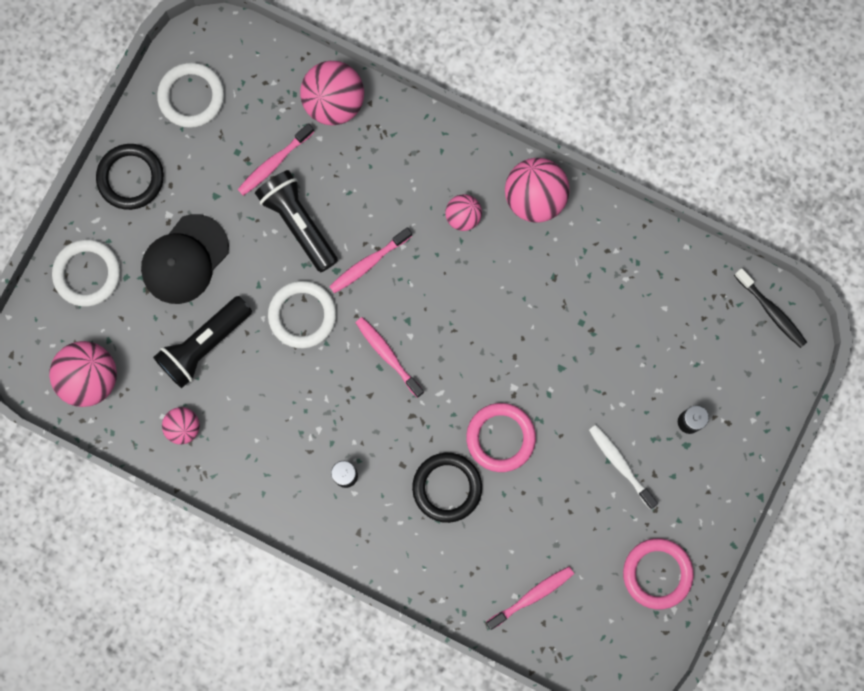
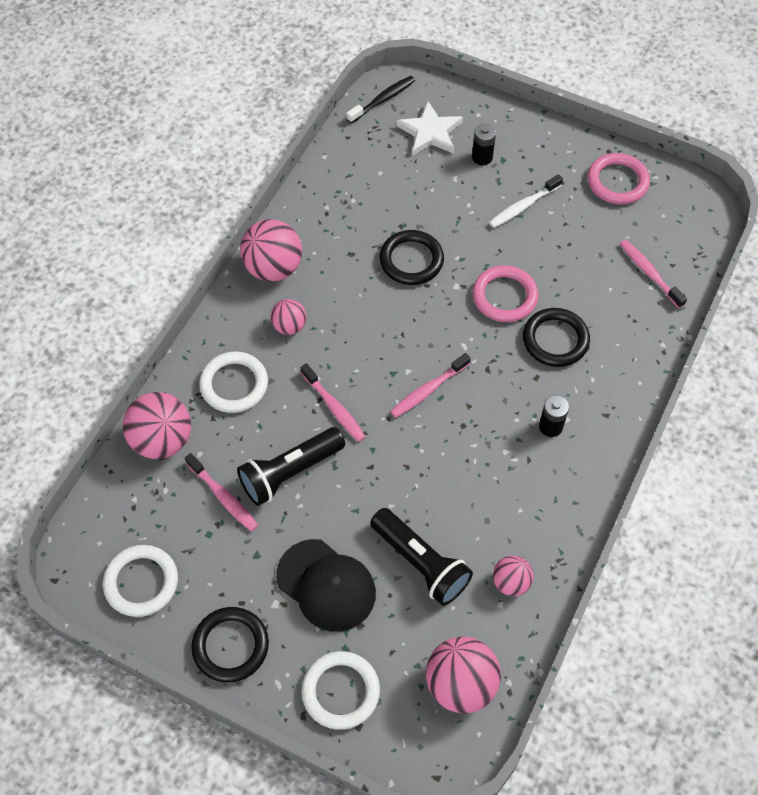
camera: 90 degrees left, 20 degrees down
white ring [268,281,337,348] -> white ring moved to [199,351,268,413]
none -> black ring [379,230,444,285]
none -> white star [396,100,463,156]

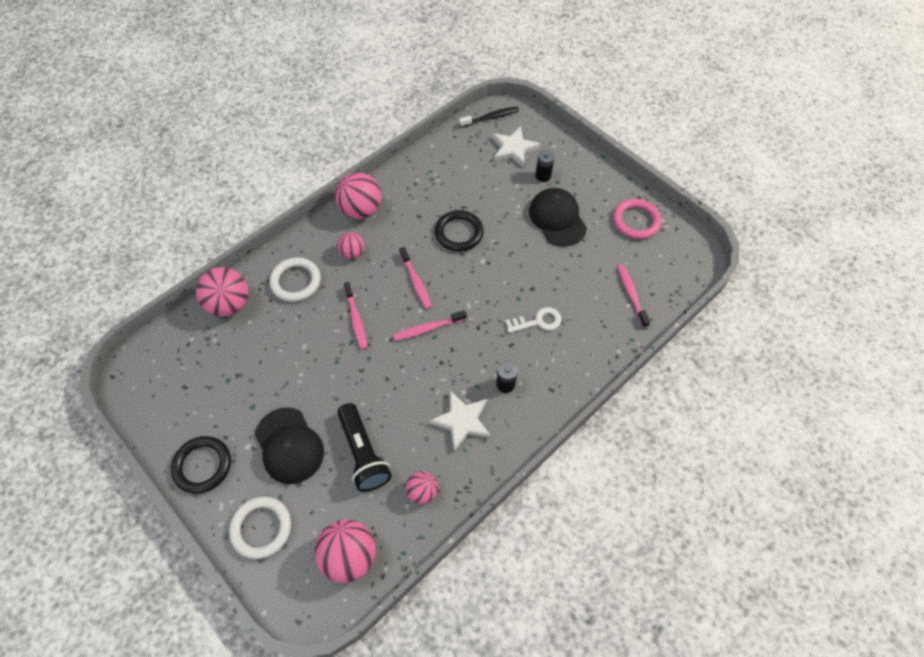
camera: 20 degrees right, 0 degrees up
white ring [103,545,178,617] -> none
pink toothbrush [185,453,258,532] -> pink toothbrush moved to [399,247,432,309]
black flashlight [237,427,345,506] -> none
pink ring [473,265,538,322] -> none
white toothbrush [489,174,563,228] -> black cap [529,188,587,246]
black ring [523,308,590,367] -> white key [505,307,561,333]
none -> white star [429,391,491,452]

